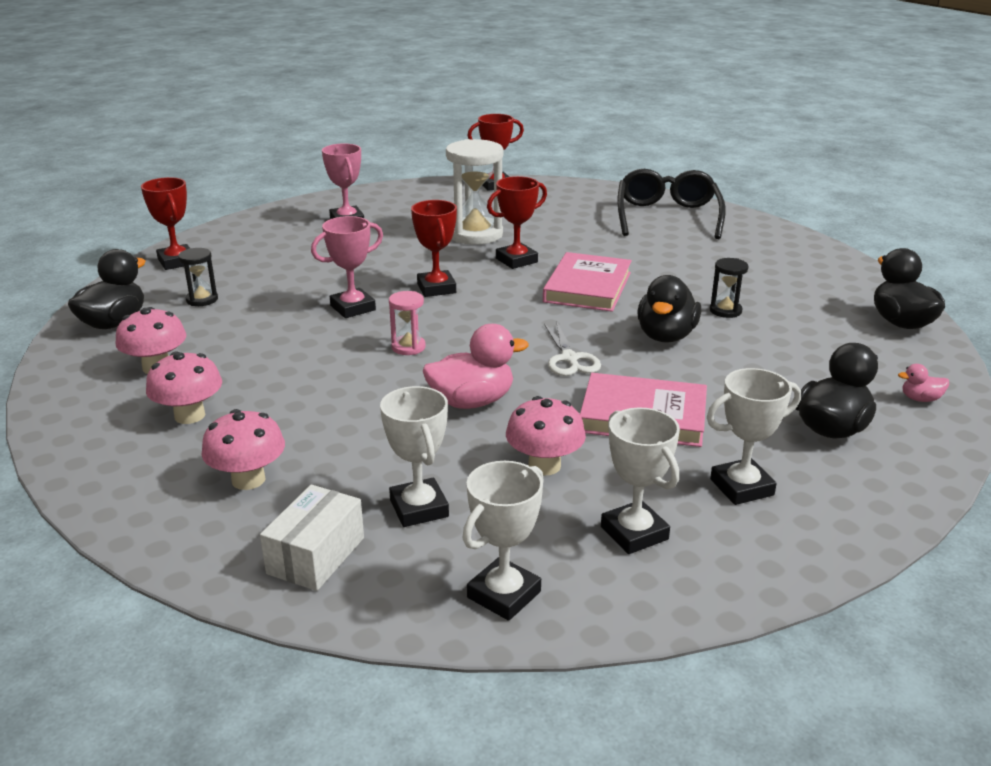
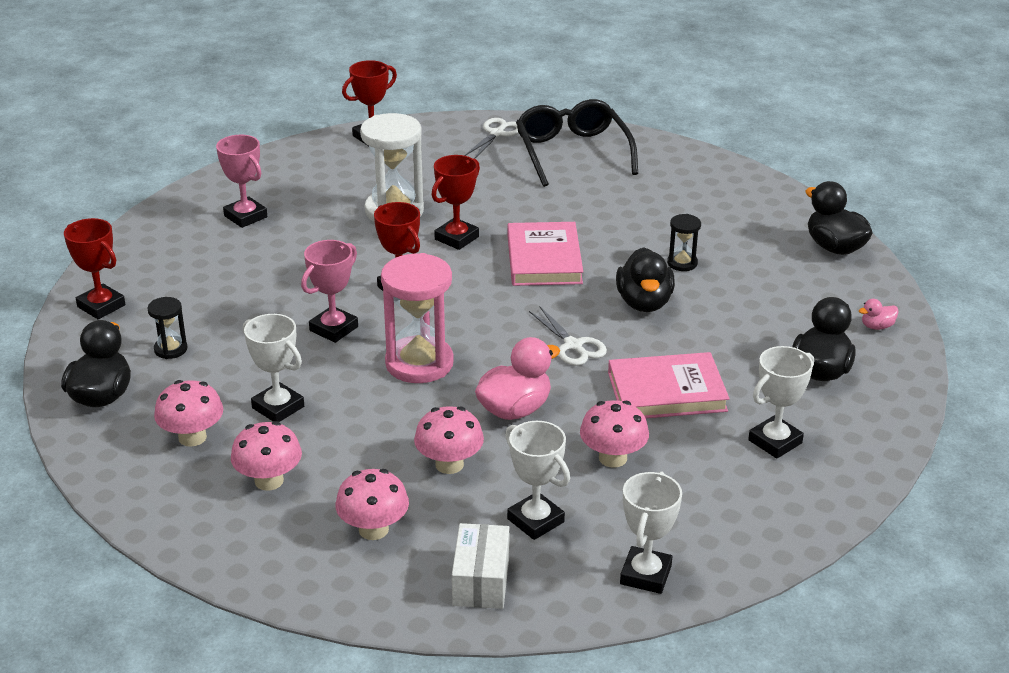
camera: 20 degrees left, 5 degrees up
pink hourglass [389,291,426,355] -> pink hourglass [381,253,454,383], size x2.04
white trophy [601,407,680,554] -> white trophy moved to [243,314,304,422]
none -> pink mushroom [414,406,484,474]
none -> white scissors [465,118,518,158]

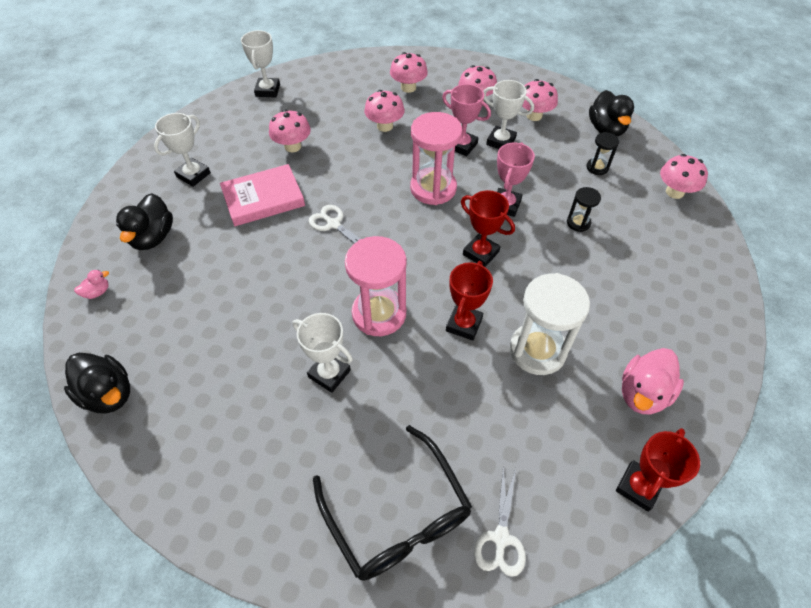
camera: 165 degrees right, 20 degrees up
red trophy [64,218,125,319] -> pink mushroom [660,154,708,199]
pink trophy [216,135,267,228] -> pink trophy moved to [442,84,491,156]
white box [452,523,510,609] -> none
pink duck [475,337,560,420] -> pink duck moved to [622,348,684,414]
white trophy [505,421,570,540] -> white trophy moved to [293,313,353,393]
pink book [507,222,583,286] -> pink hourglass [345,236,407,336]
black duck [616,247,675,312] -> none
black hourglass [667,214,701,271] -> black hourglass moved to [567,187,601,232]

